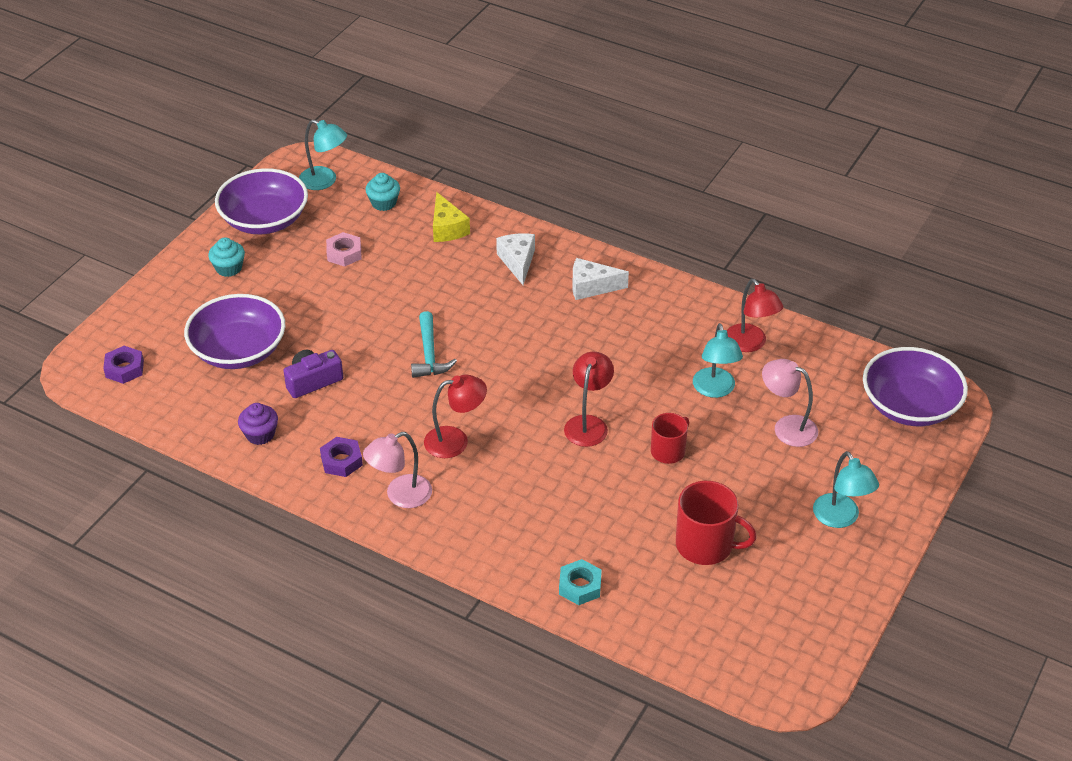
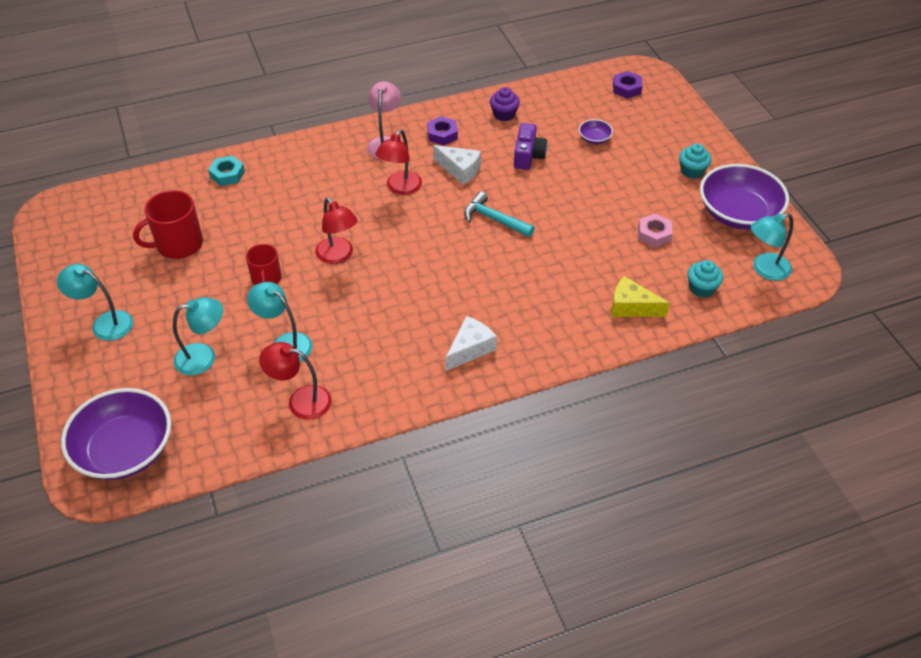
camera: 130 degrees right, 5 degrees up
purple bowl [184,294,285,369] -> purple bowl [579,119,613,144], size x0.42
white cheese [496,233,535,285] -> white cheese moved to [433,145,481,185]
pink lamp [762,359,818,447] -> turquoise lamp [173,297,223,376]

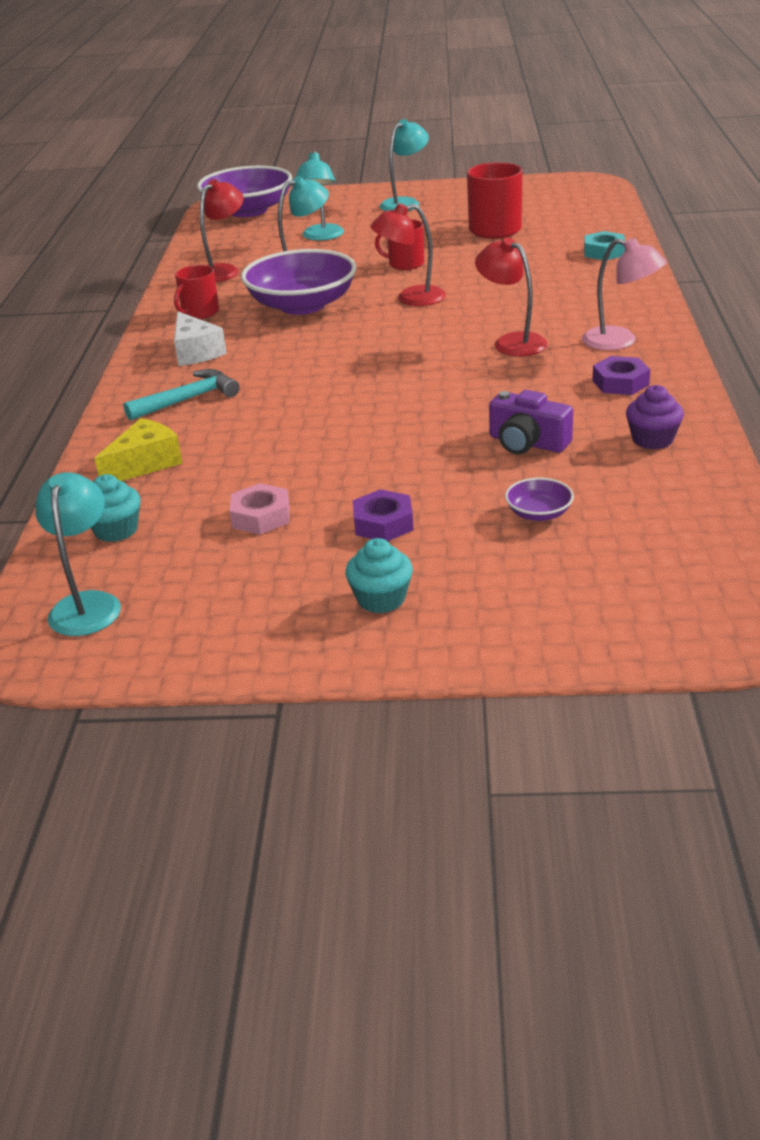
camera: 115 degrees right, 15 degrees down
white cheese [433,145,481,185] -> none
turquoise hammer [464,191,535,237] -> turquoise hammer moved to [123,369,240,421]
purple nut [613,71,642,99] -> purple nut moved to [353,489,414,541]
purple bowl [700,164,789,230] -> purple bowl moved to [241,249,357,315]
none -> red mug [174,265,219,319]

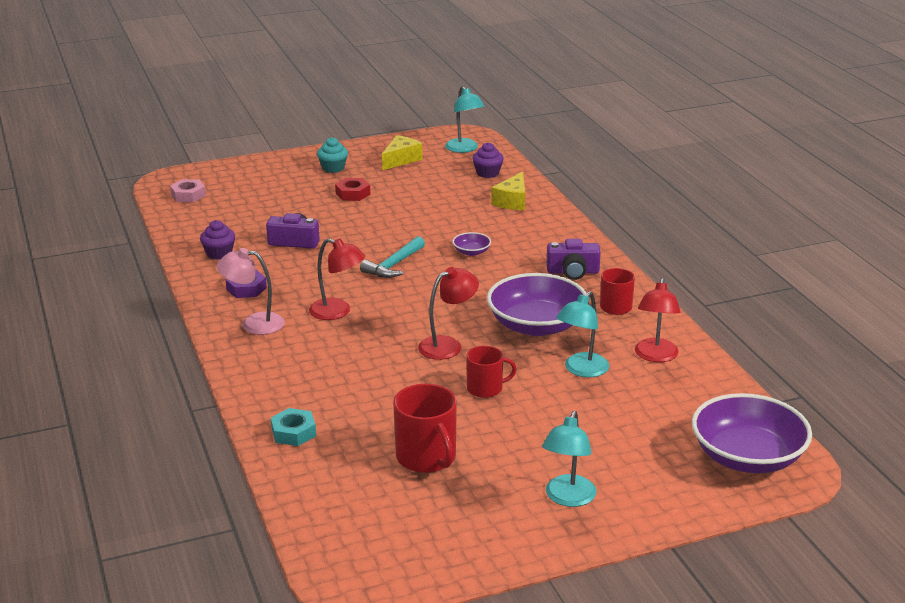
camera: 155 degrees right, 5 degrees down
turquoise cupcake [91,474,141,542] -> purple cupcake [472,142,504,178]
turquoise hammer [123,369,240,421] -> turquoise hammer moved to [360,236,425,278]
white cheese [174,311,227,366] -> purple camera [547,239,601,280]
pink nut [230,483,289,535] -> pink nut moved to [170,179,206,202]
turquoise lamp [296,151,344,241] -> none
purple nut [353,489,414,541] -> red nut [335,178,370,201]
purple bowl [505,478,574,521] -> purple bowl moved to [452,232,491,256]
none -> yellow cheese [382,135,423,170]

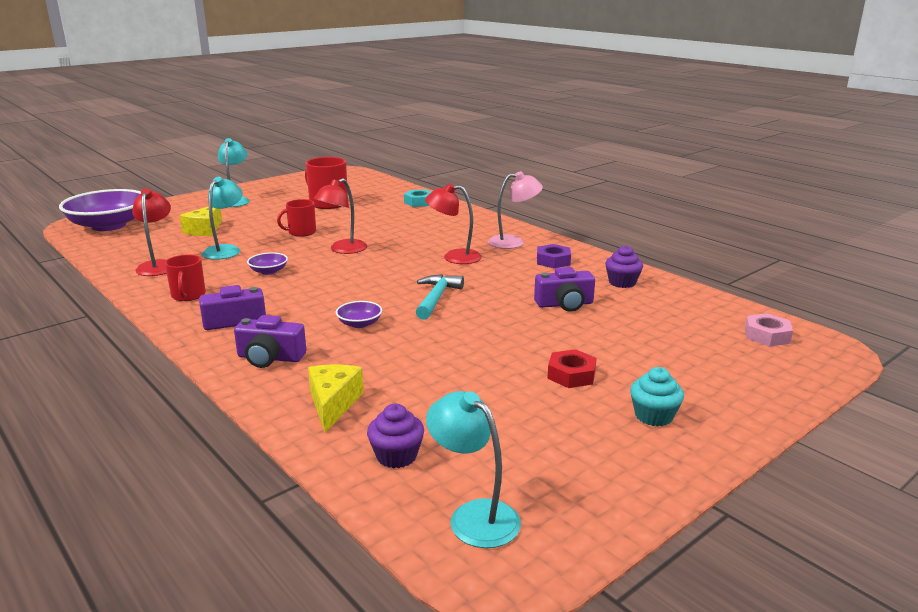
camera: 160 degrees right, 5 degrees down
yellow cheese [382,135,423,170] -> yellow cheese moved to [180,206,222,236]
purple bowl [487,273,586,336] -> purple bowl [247,252,288,275], size x0.42
none -> purple camera [234,315,306,368]

